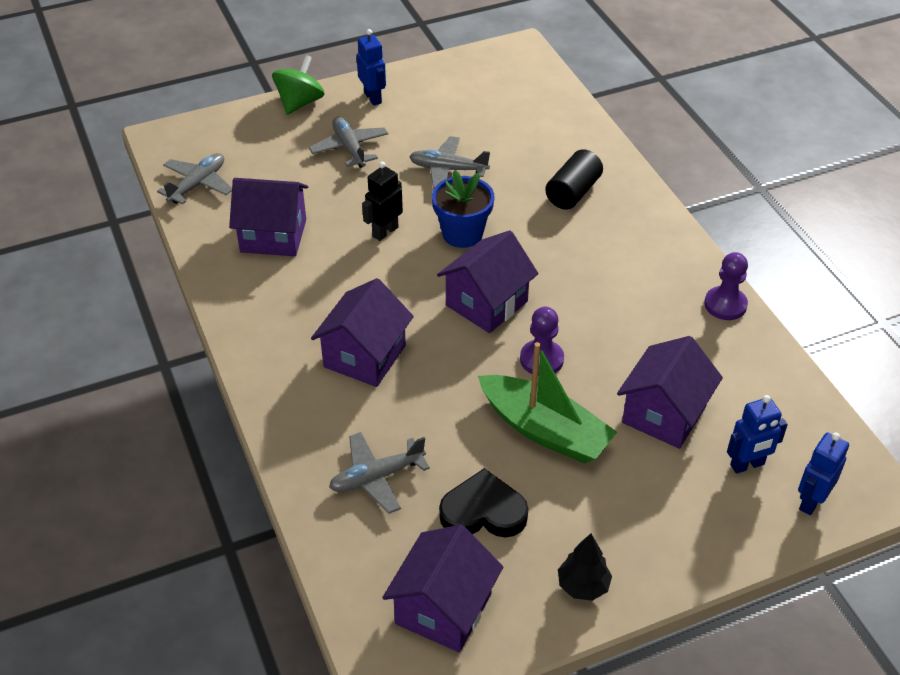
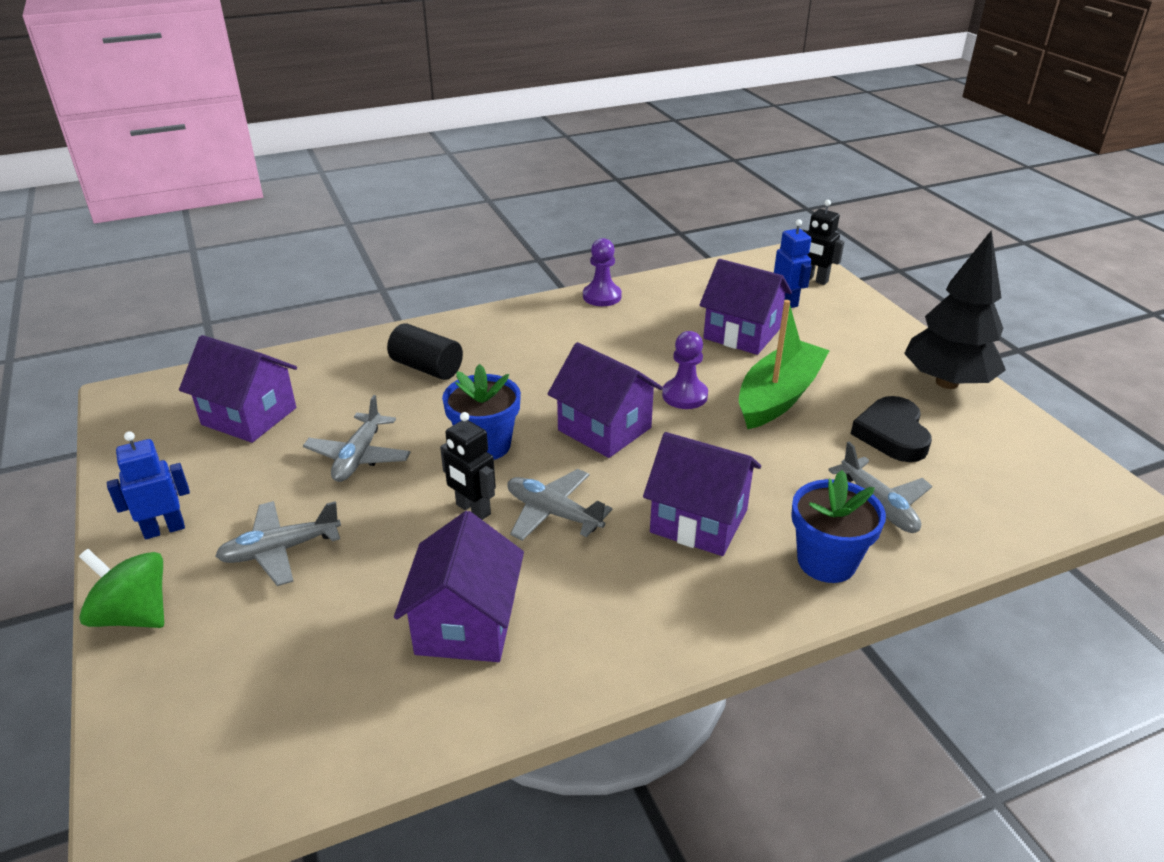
camera: 90 degrees left, 10 degrees down
grey plane [157,153,232,205] -> grey plane moved to [507,469,612,541]
purple house [382,525,503,652] -> purple house moved to [179,335,297,443]
black tree [558,534,612,601] -> black tree [904,230,1006,389], size x2.00
blue robot [798,432,849,515] -> black robot [801,200,844,285]
none -> blue flower pot [791,470,886,583]

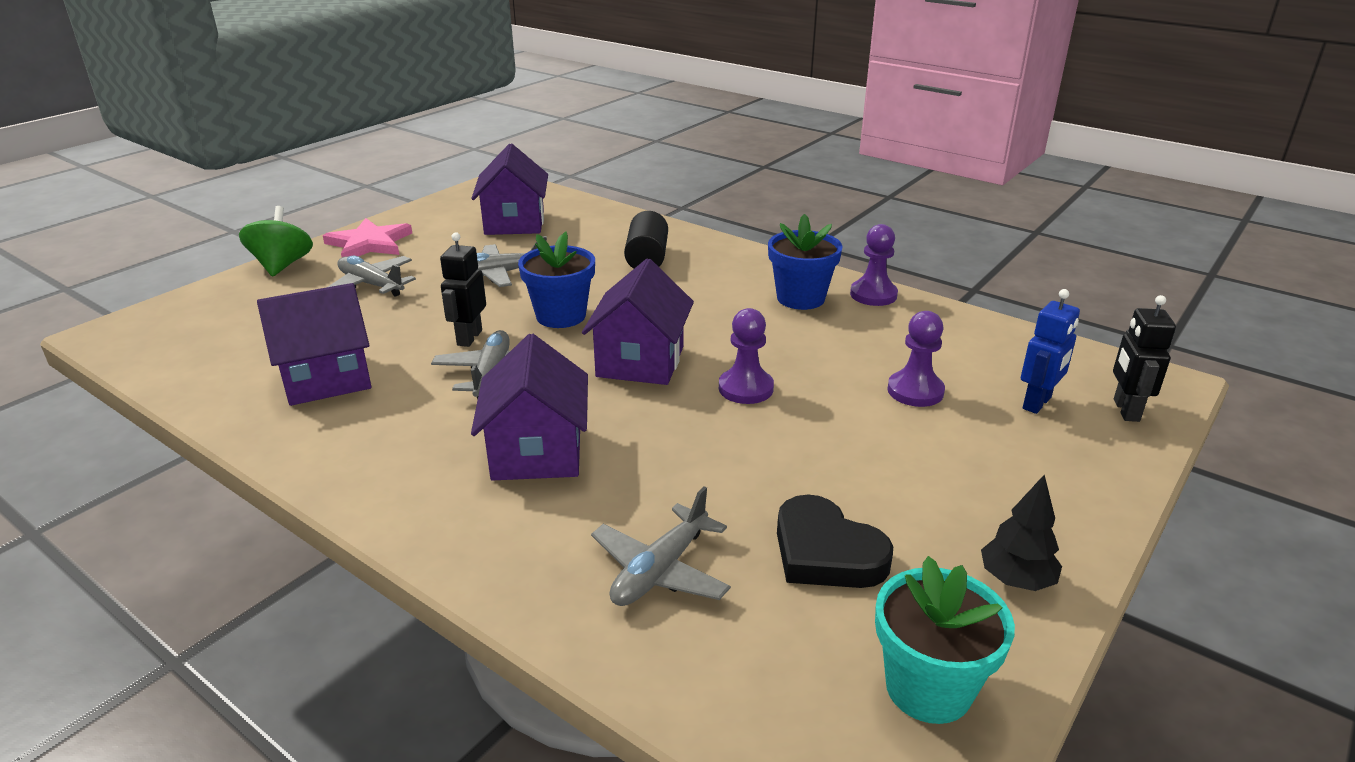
camera: 60 degrees right, 5 degrees down
blue robot [107,431,190,539] -> pink star [323,218,412,257]
purple house [699,259,792,355] -> purple pawn [887,311,945,407]
green boat [739,300,830,429] -> none
blue flower pot [791,470,886,583] -> blue flower pot moved to [768,214,842,310]
black heart [851,396,932,462] -> black heart turned 105 degrees counterclockwise [777,494,893,588]
black tree [904,230,1006,389] -> black tree [981,474,1062,591], size x0.50
none -> turquoise flower pot [875,556,1015,724]

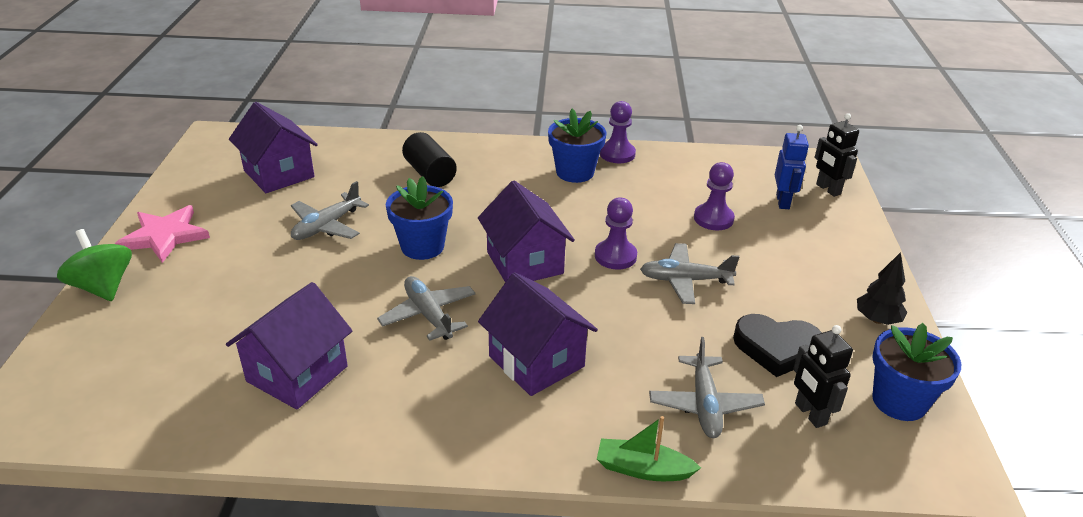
camera: 35 degrees left, 5 degrees up
grey plane [328,256,416,297] -> grey plane moved to [640,243,739,304]
black robot [440,232,486,347] -> black robot moved to [793,325,853,428]
turquoise flower pot [875,556,1015,724] -> blue flower pot [872,323,961,421]
none -> green boat [597,416,701,481]

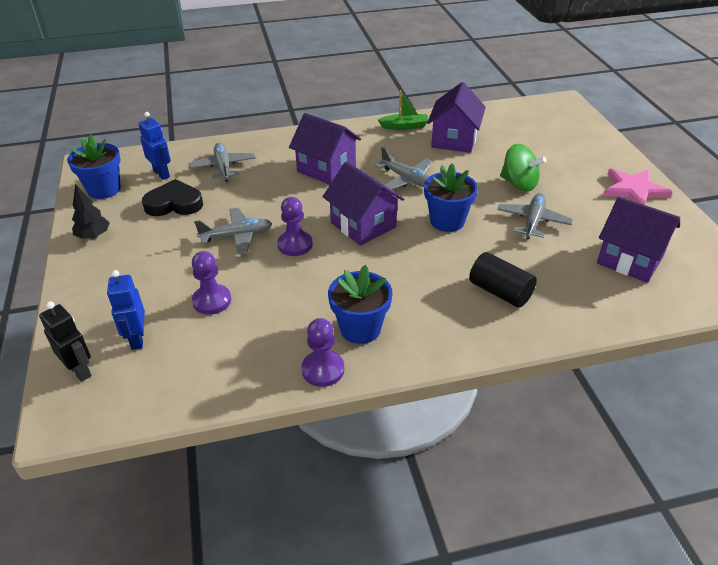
camera: 165 degrees right, 5 degrees up
green spinning top [57,229,132,301] -> green spinning top moved to [500,144,547,191]
green boat [597,416,701,481] -> green boat moved to [378,90,428,130]
black robot [793,325,853,428] -> blue robot [138,112,171,180]

